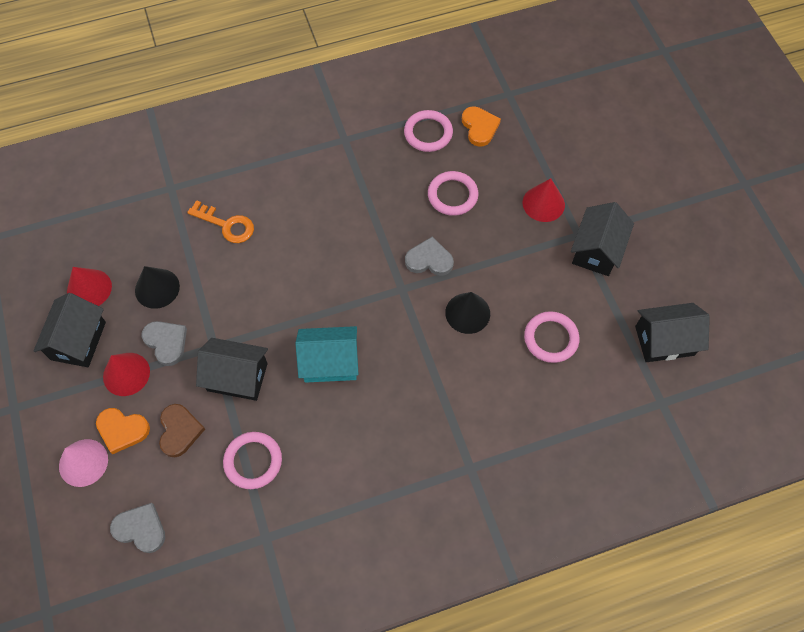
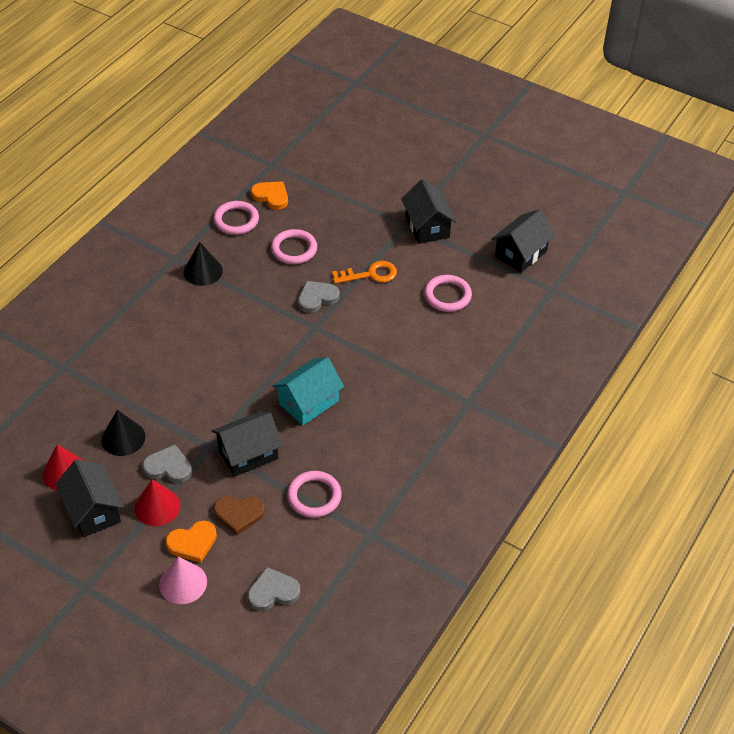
camera: 40 degrees left, 15 degrees down
brown heart [159,404,205,457] -> brown heart turned 135 degrees clockwise [214,496,265,535]
orange key [187,200,254,243] -> orange key moved to [332,261,397,284]
black cone [445,292,490,334] -> black cone moved to [183,242,223,286]
red cone [523,178,565,222] -> none

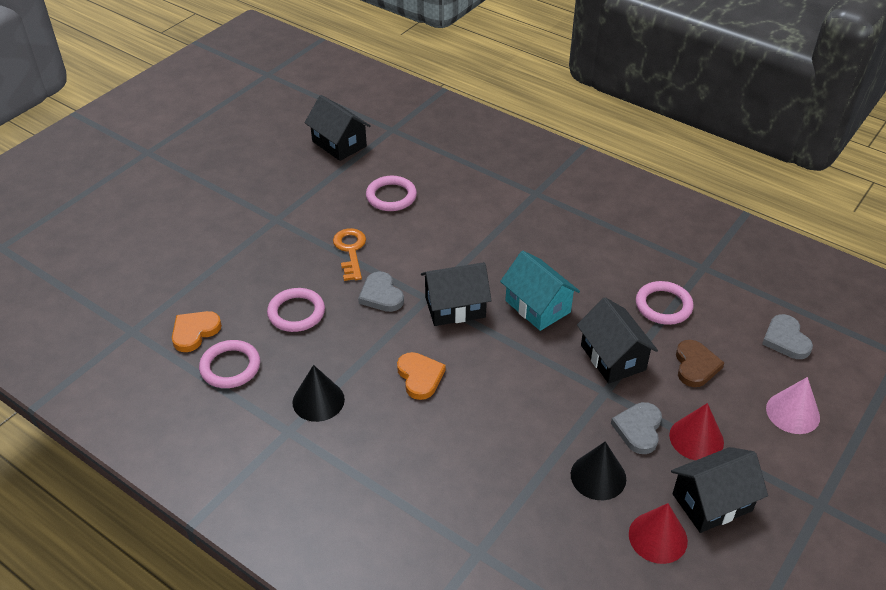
camera: 85 degrees left, 5 degrees down
orange heart [165,520,217,563] -> orange heart moved to [397,352,446,400]
black house [401,179,457,244] -> black house moved to [421,262,492,326]

